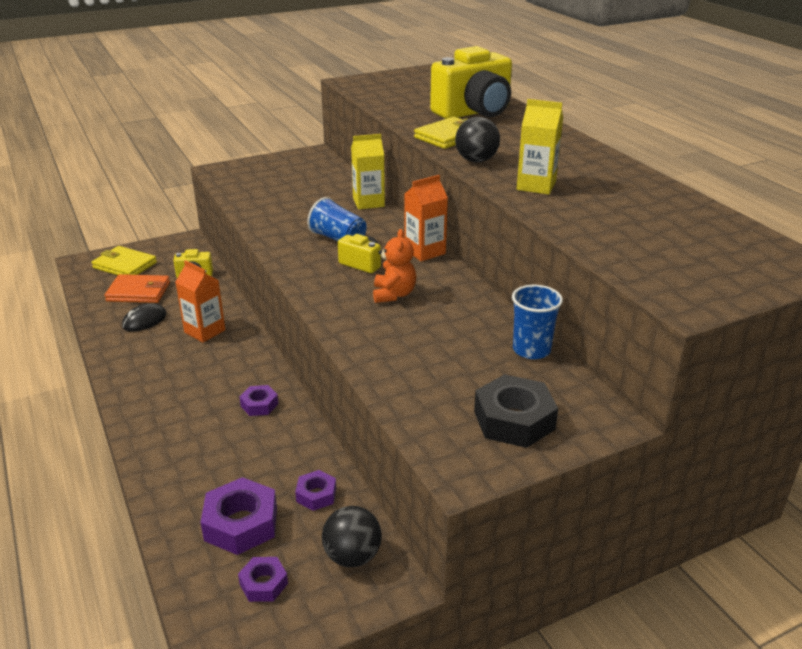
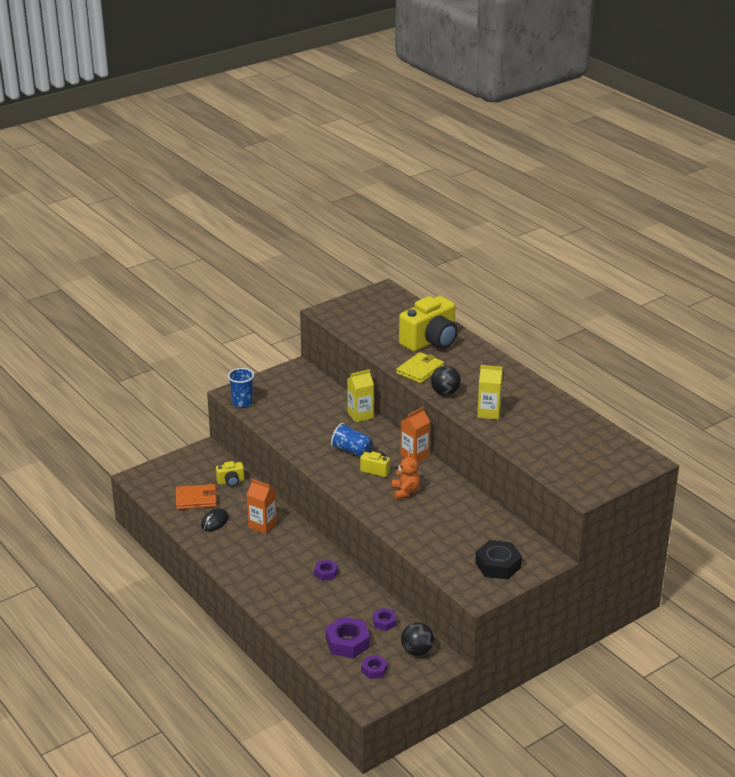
camera: 10 degrees left, 0 degrees up
yellow wallet [92,246,157,275] -> none
blue cup [512,285,563,359] -> blue cup moved to [228,368,254,408]

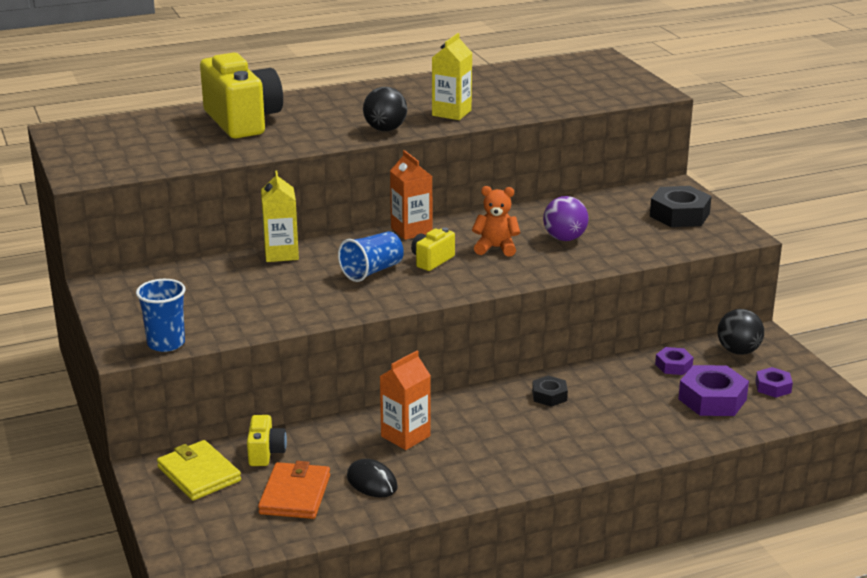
camera: 75 degrees left, 5 degrees down
purple nut [314,560,338,581] -> black nut [532,376,568,407]
yellow wallet [396,352,444,383] -> yellow wallet moved to [157,440,241,501]
none -> purple ball [543,196,589,241]

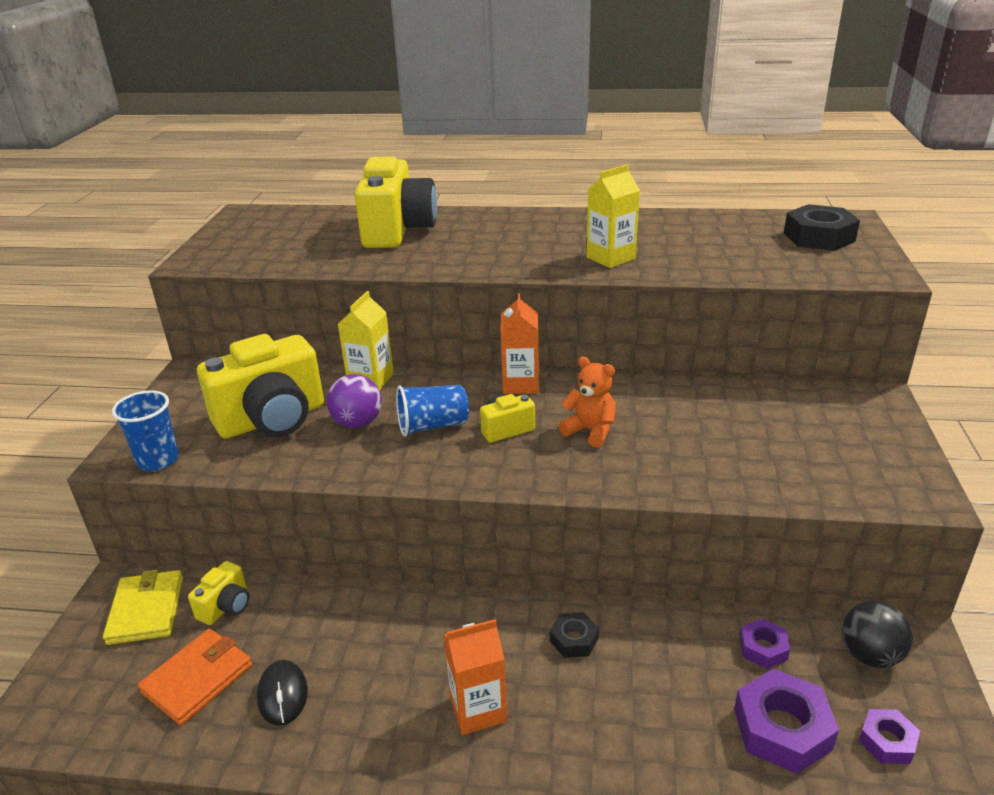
camera: 30 degrees right, 5 degrees up
black ball [363,87,407,131] -> none
orange carton [380,351,431,450] -> orange carton moved to [443,619,507,735]
purple ball [543,196,589,241] -> purple ball moved to [327,374,382,428]
black nut [650,186,711,227] -> black nut moved to [784,204,860,251]
none -> yellow camera [197,334,324,439]

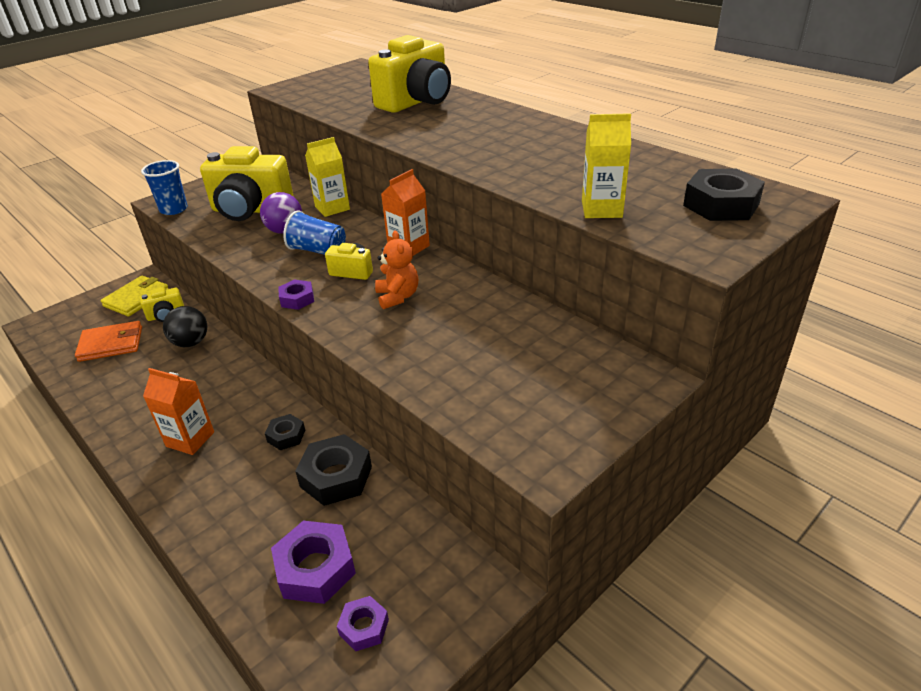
camera: 40 degrees right, 5 degrees up
black mouse [257,660,308,726] -> none
yellow carton [587,164,640,268] -> yellow carton moved to [582,113,631,218]
purple nut [740,618,790,669] -> purple nut moved to [278,279,314,310]
black ball [842,601,913,668] -> black ball moved to [163,306,207,347]
none -> black nut [295,434,372,506]

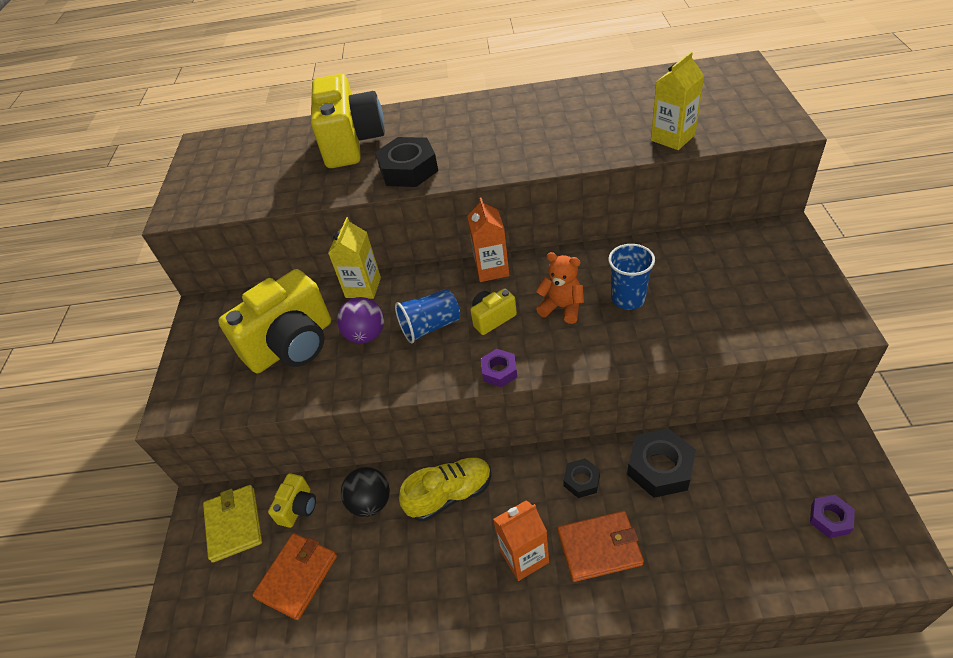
camera: 45 degrees left, 10 degrees up
blue cup [141,160,188,215] -> blue cup moved to [608,244,655,310]
purple nut [271,521,356,604] -> none
black nut [683,168,765,221] -> black nut moved to [375,137,438,187]
none -> yellow shoe [399,458,491,521]
none -> orange wallet [558,511,644,582]

